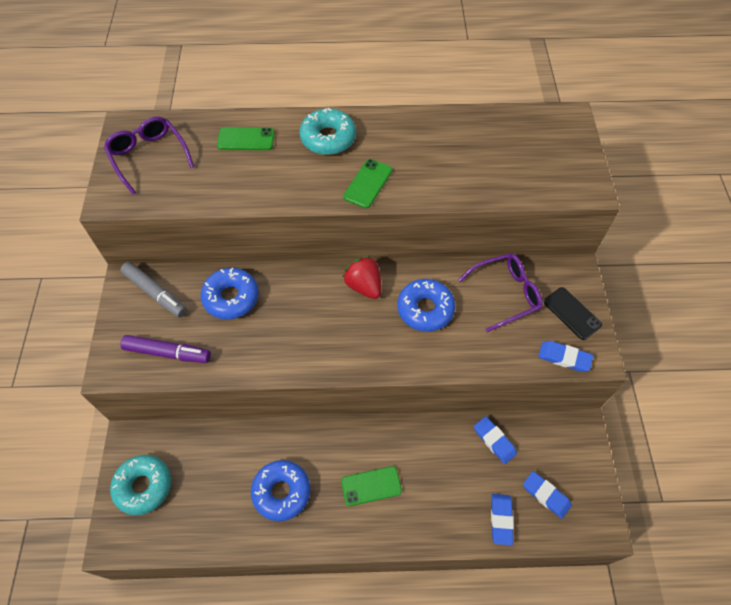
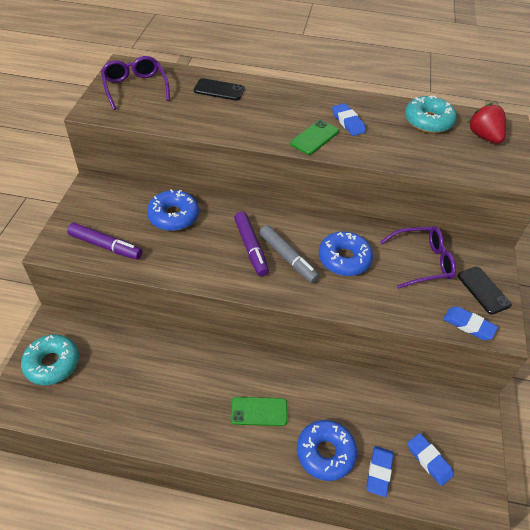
camera: 10 degrees right, 10 degrees down
grey marker [120,262,187,318] -> grey marker moved to [259,225,320,283]
green phone [217,127,274,150] -> black phone [194,78,245,101]
blue donut [251,460,310,521] -> blue donut moved to [297,420,357,481]
turquoise donut [299,108,356,155] -> turquoise donut moved to [405,96,457,133]
red strawberry [342,255,381,299] -> red strawberry moved to [468,103,506,144]
blue eraser [474,416,517,464] -> blue eraser moved to [332,103,366,136]
none -> purple marker [234,212,269,276]

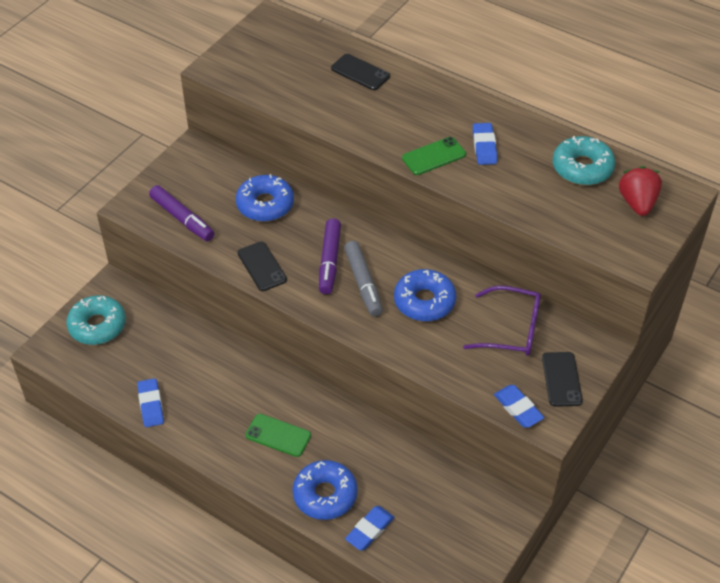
camera: 25 degrees right, 0 degrees up
purple glasses [101,56,170,110] -> none
blue eraser [408,433,454,486] -> blue eraser moved to [137,378,164,427]
none -> black phone [237,241,287,291]

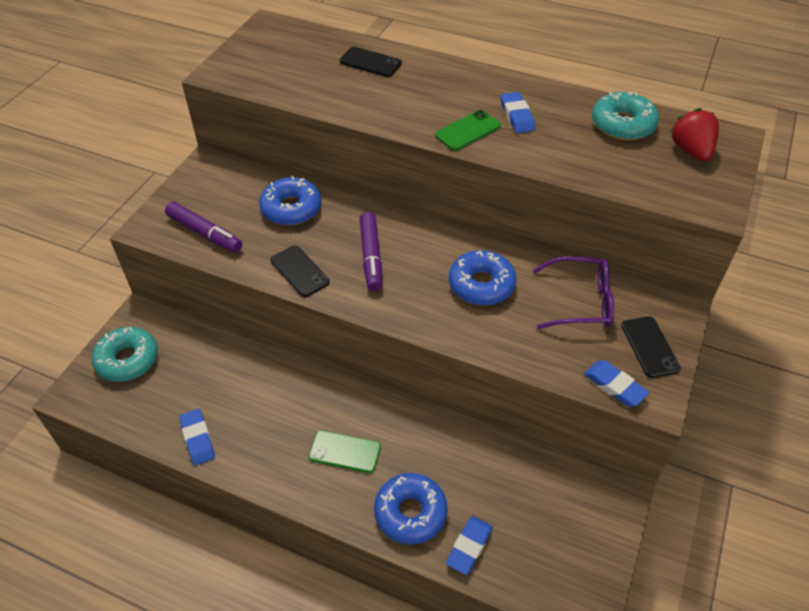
camera: 10 degrees left, 0 degrees up
grey marker [344,241,383,317] -> none

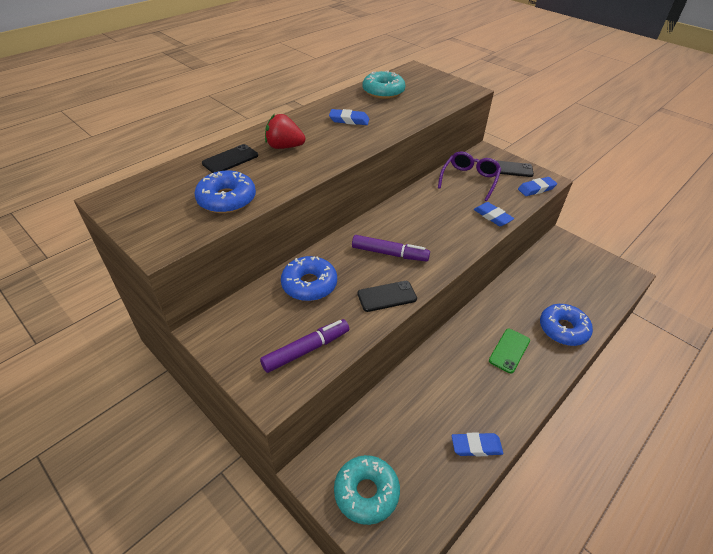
camera: 70 degrees left, 5 degrees down
green phone [435,110,501,151] -> none
blue eraser [446,516,493,575] -> blue eraser moved to [474,202,514,226]
blue donut [449,250,516,306] -> blue donut moved to [195,170,256,213]
red strawberry [670,108,719,162] -> red strawberry moved to [265,114,306,149]

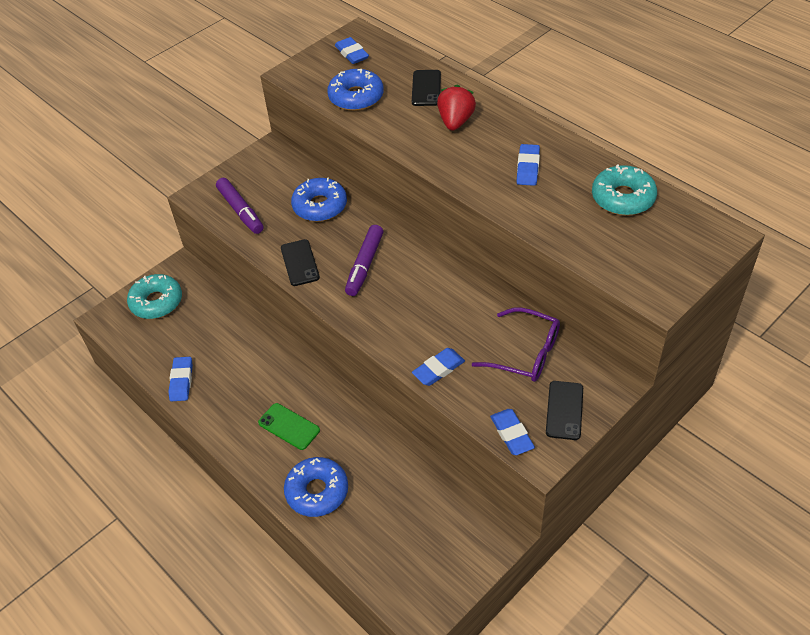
camera: 95 degrees right, 5 degrees up
black phone [202,144,258,173] -> black phone turned 45 degrees clockwise [412,70,441,106]
none -> blue eraser [335,37,369,64]

